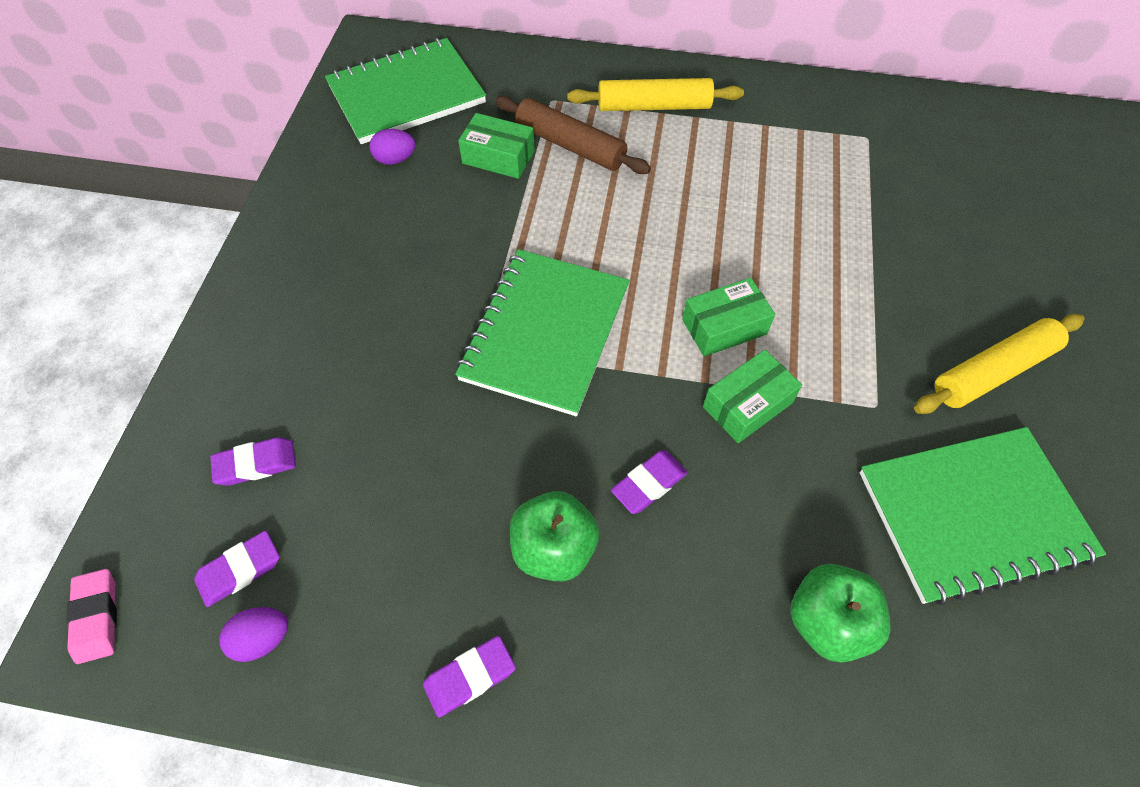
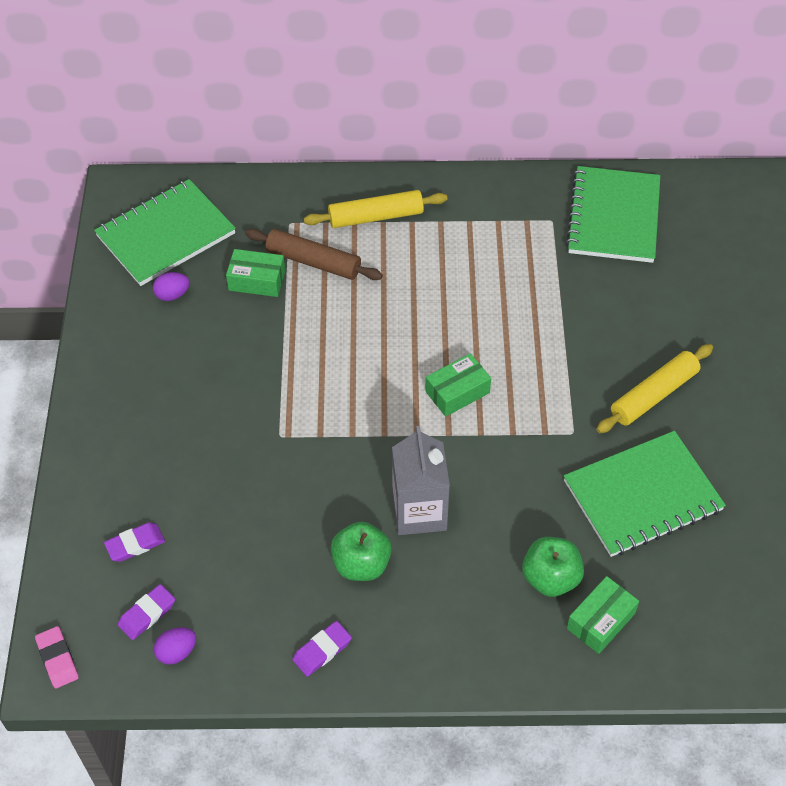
camera: 10 degrees left, 5 degrees down
green notebook [455,249,630,416] -> green notebook moved to [566,166,660,263]
purple eraser [611,450,688,514] -> grey carton [392,426,450,535]
green box [703,350,802,443] -> green box moved to [567,576,639,654]

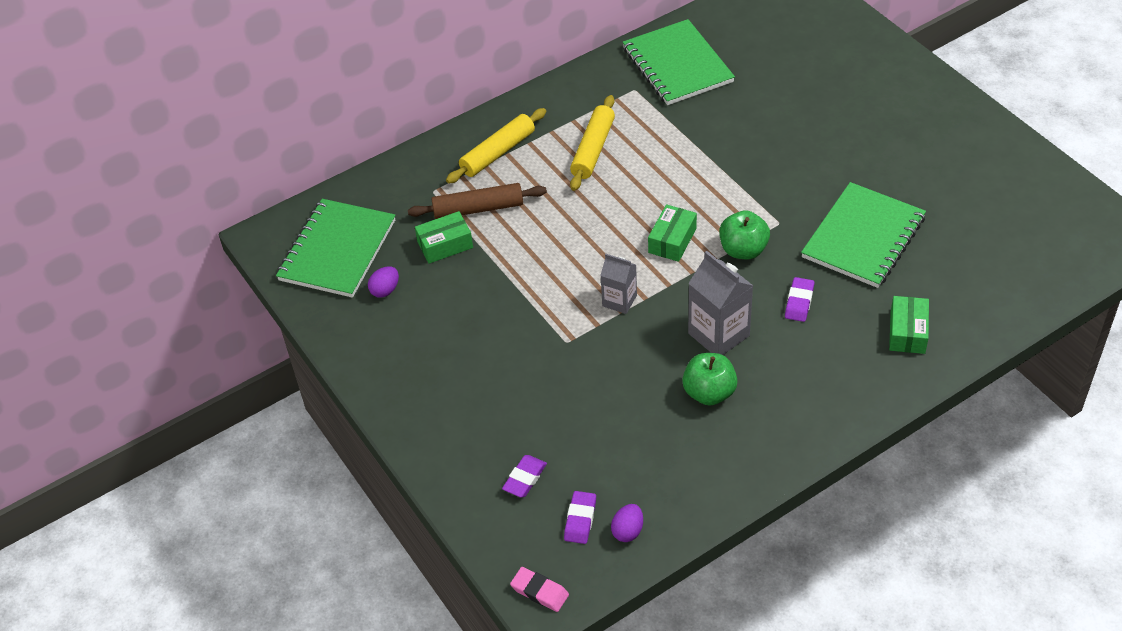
camera: 30 degrees left, 5 degrees down
purple eraser [292,621,352,676] -> purple eraser moved to [785,277,814,322]
green apple [522,537,584,597] -> green apple moved to [719,210,770,259]
yellow rolling pin [596,344,713,433] -> yellow rolling pin moved to [570,95,615,191]
none -> grey carton [600,254,637,314]

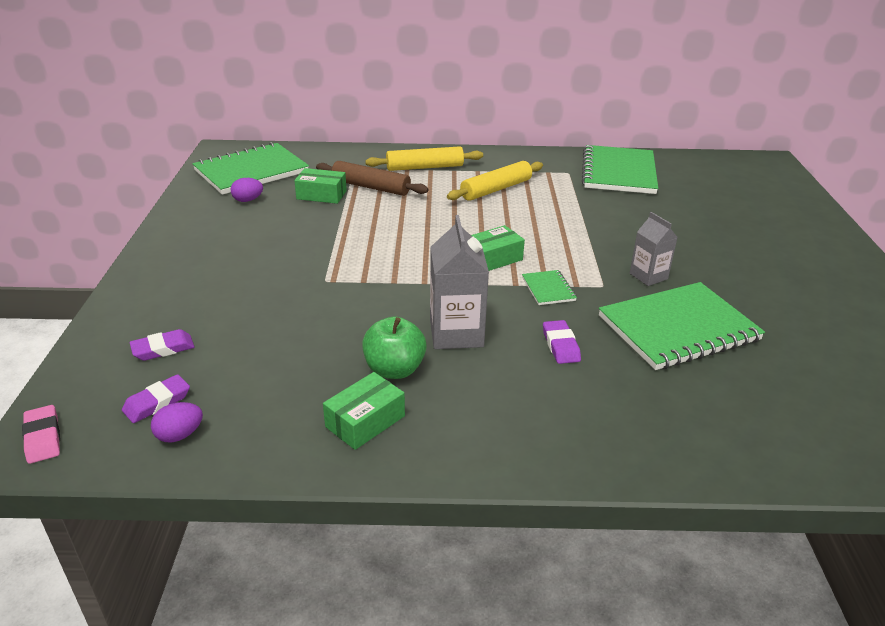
camera: 30 degrees right, 15 degrees down
grey carton [600,254,637,314] -> grey carton moved to [630,212,678,286]
green apple [719,210,770,259] -> green notebook [522,270,577,305]
purple eraser [785,277,814,322] -> purple eraser turned 60 degrees counterclockwise [543,320,581,364]
green box [889,296,929,354] -> green box moved to [323,372,405,450]

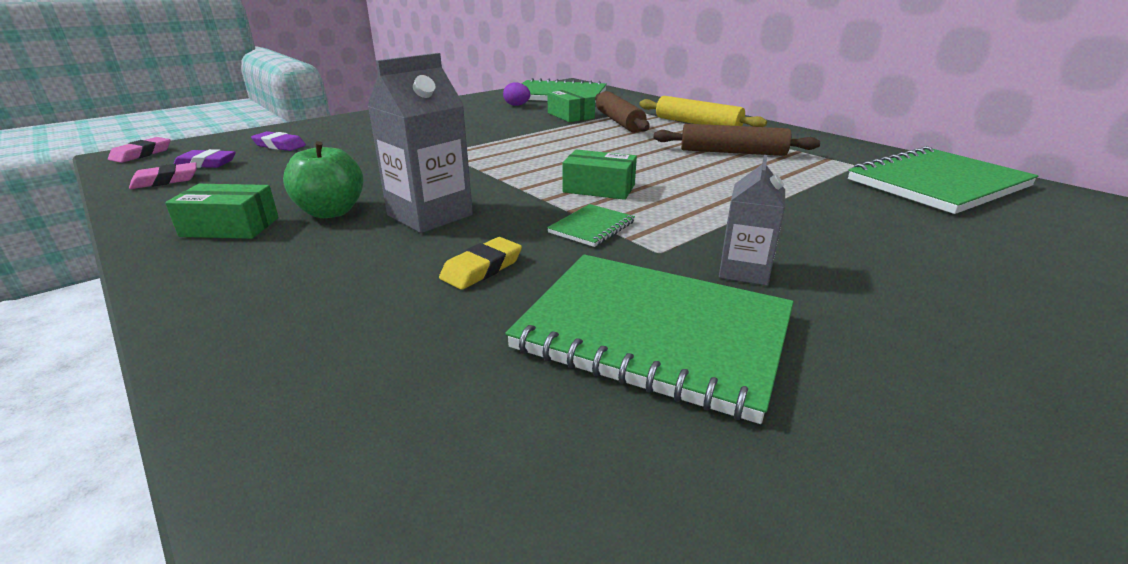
camera: 50 degrees right, 5 degrees down
purple egg [151,402,203,443] -> pink eraser [129,162,197,189]
yellow rolling pin [447,161,543,201] -> brown rolling pin [654,124,820,156]
purple eraser [543,320,581,364] -> yellow eraser [439,237,522,290]

